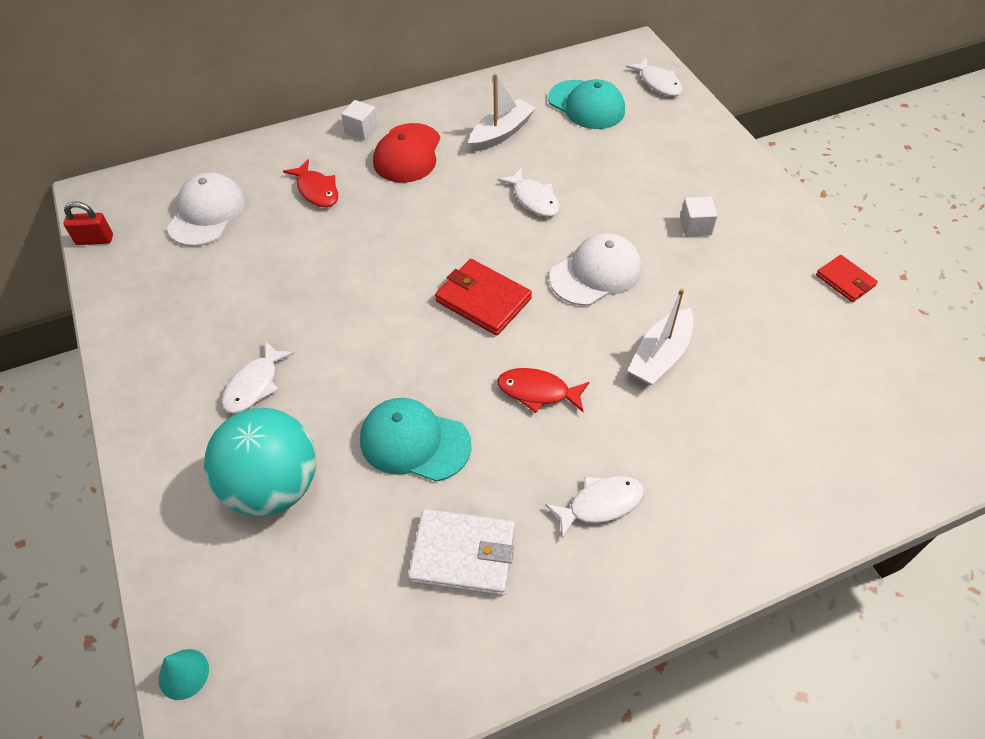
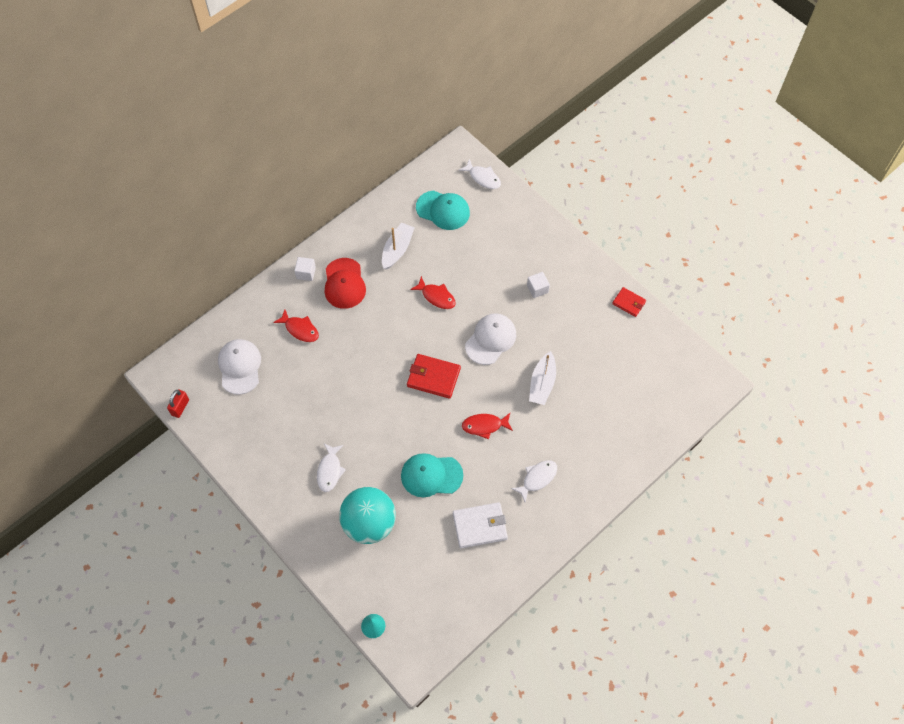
camera: 20 degrees left, 10 degrees up
red padlock [64,201,113,245] -> red padlock turned 45 degrees counterclockwise [167,389,189,418]
white fish [498,167,560,217] -> red fish [410,276,456,309]

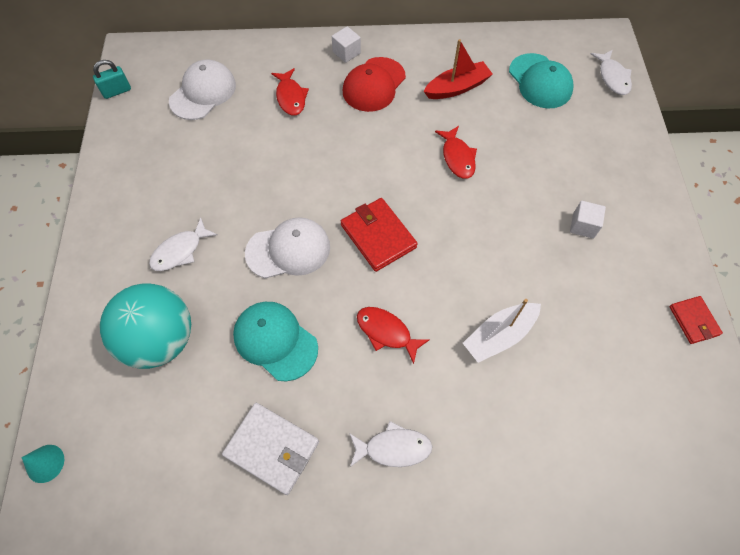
camera: 40 degrees right, 0 degrees up
red padlock [167,389,189,418] -> turquoise padlock [93,60,131,99]
white boat [382,222,414,270] -> red boat [424,39,493,99]
white cap [465,313,516,365] -> white cap moved to [245,217,330,279]

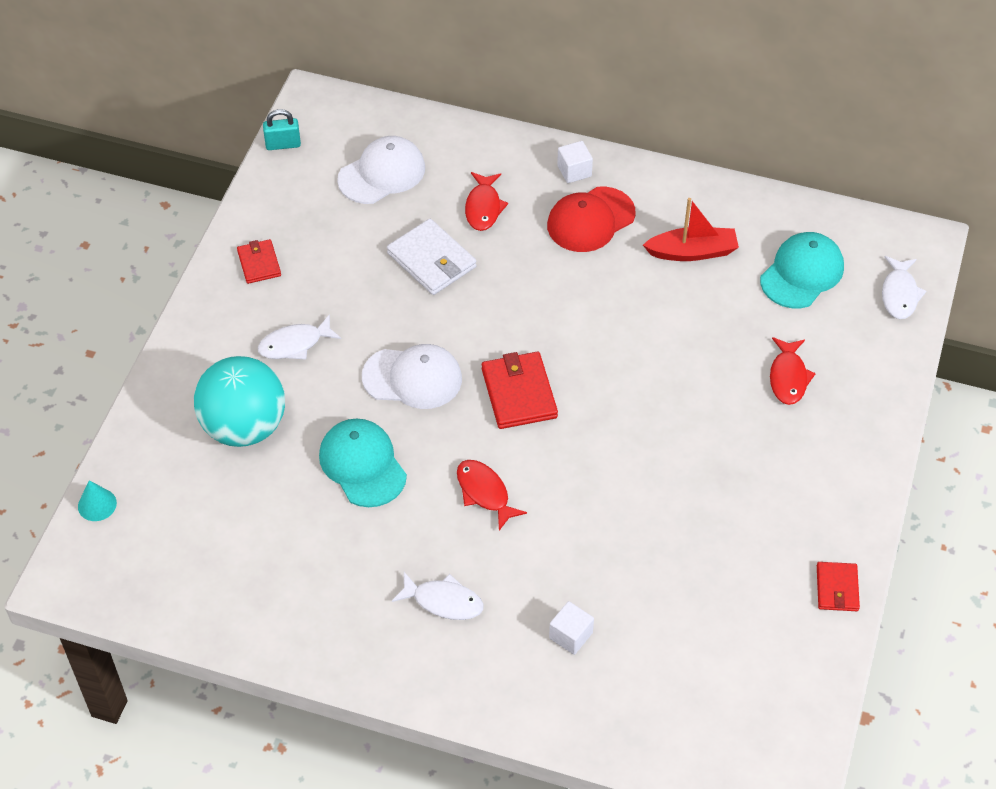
camera: 20 degrees right, 10 degrees down
white wallet [222,403,319,495] -> white wallet moved to [387,219,477,295]
red fish [435,126,477,179] -> red fish moved to [770,337,816,405]
white boat [463,299,541,363] -> none
turquoise cap [509,53,574,108] -> turquoise cap turned 135 degrees counterclockwise [760,232,844,308]
white cube [570,201,606,238] -> white cube moved to [549,601,594,655]
none -> red wallet [237,239,281,284]

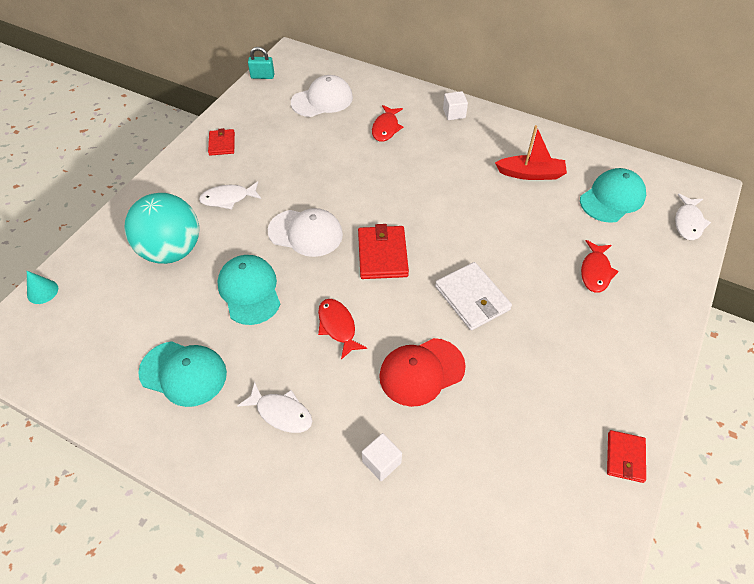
camera: 10 degrees right, 0 degrees up
white wallet [387,219,477,295] -> white wallet moved to [435,262,512,330]
red cap [547,187,635,252] -> red cap moved to [379,338,466,407]
none -> turquoise cap [138,341,227,407]

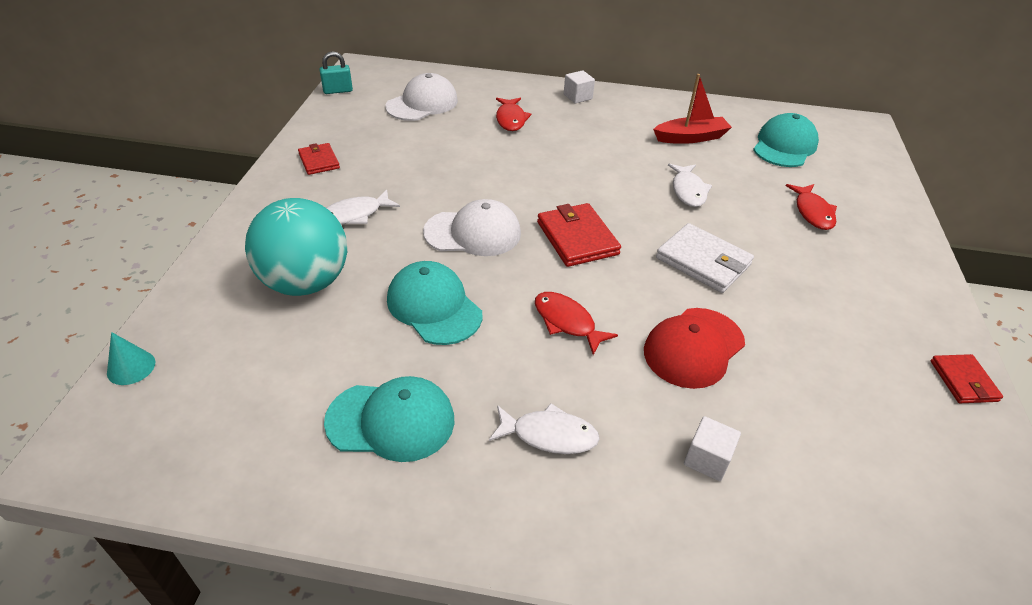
camera: 20 degrees left, 10 degrees down
white fish [675,194,711,240] -> white fish moved to [668,164,712,207]

